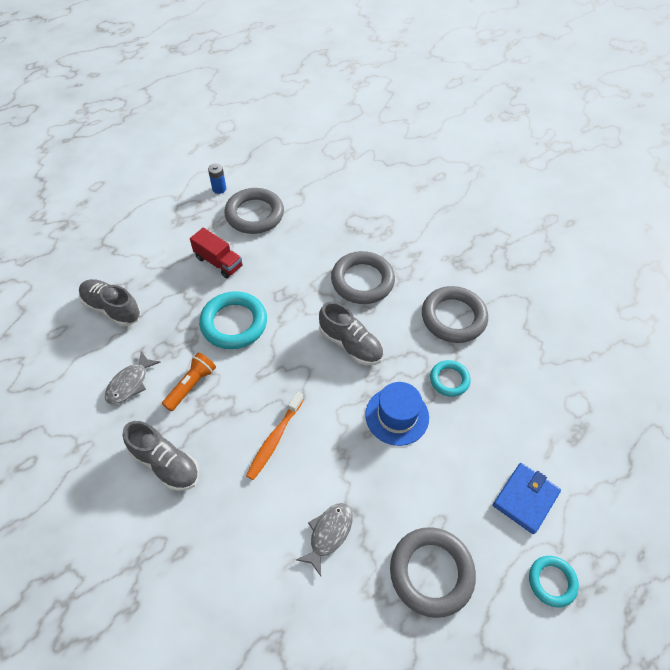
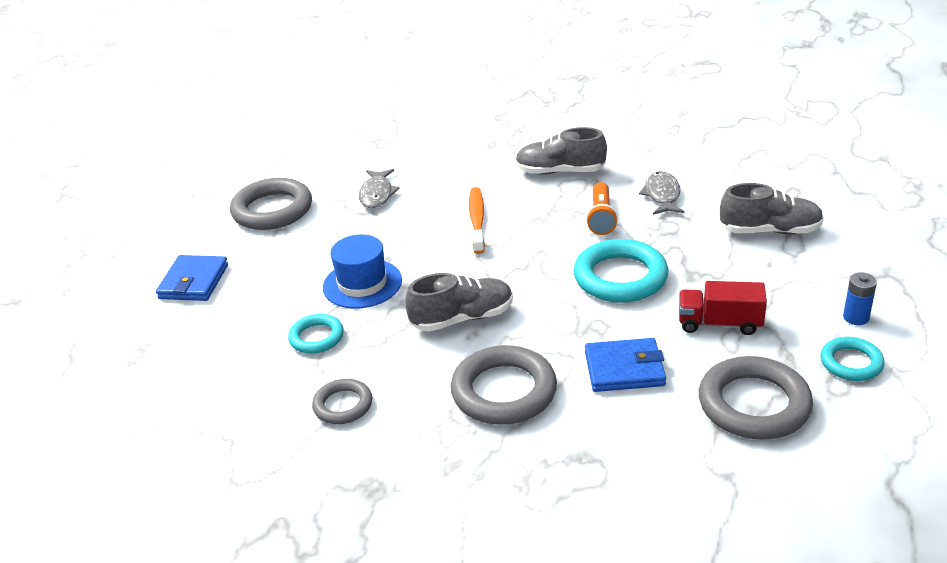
camera: 155 degrees right, 20 degrees down
blue battery [208,163,226,194] -> blue battery moved to [843,273,877,325]
grey shoe [319,302,383,365] -> grey shoe turned 150 degrees clockwise [405,273,513,332]
grey ring [422,286,488,343] -> grey ring [312,379,372,424], size x0.57
turquoise ring [529,556,579,607] -> turquoise ring moved to [821,337,885,381]
none -> blue wallet [585,338,666,392]

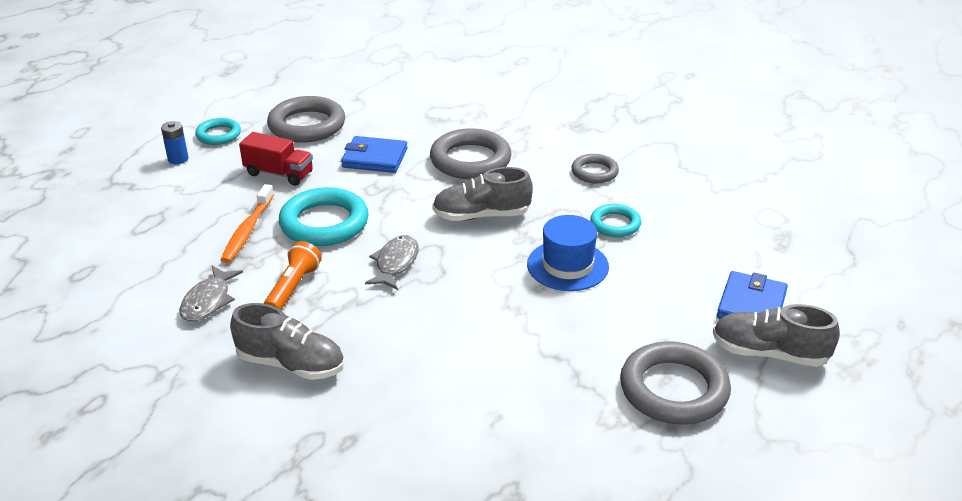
camera: 170 degrees left, 0 degrees up
grey fish [359,169,400,208] -> grey fish moved to [365,235,419,290]
orange toothbrush [469,187,485,254] -> orange toothbrush moved to [220,184,274,263]
grey shoe [720,183,824,234] -> grey shoe moved to [713,304,840,367]

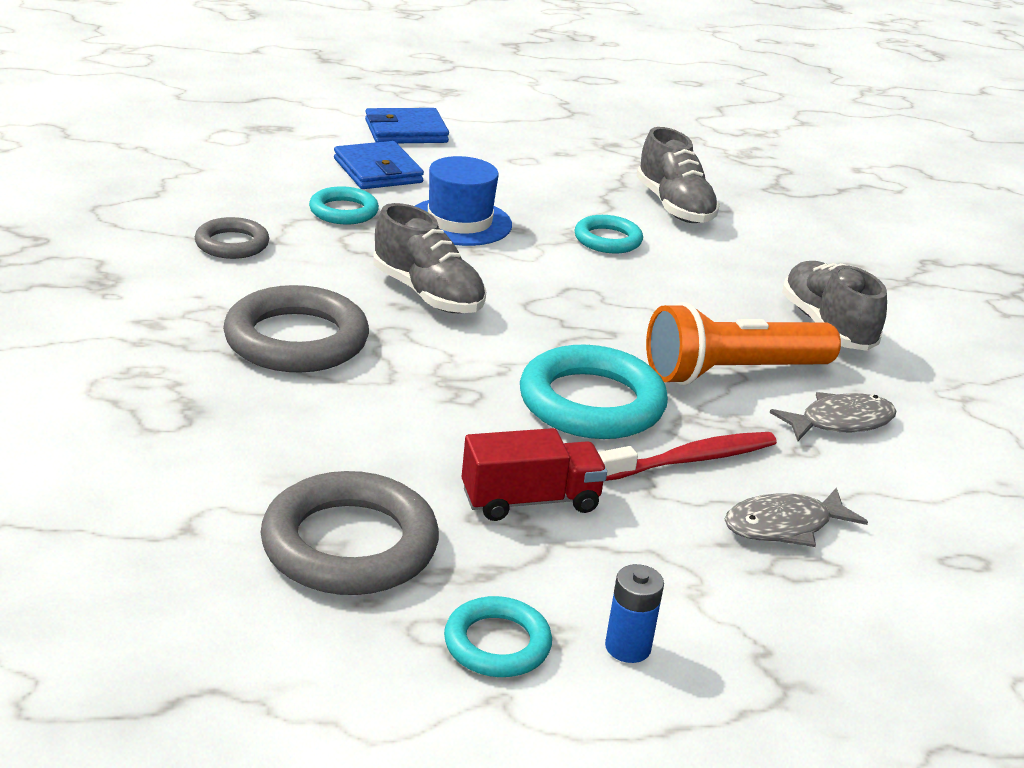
camera: 130 degrees left, 5 degrees down
orange toothbrush [220,184,274,263] -> red toothbrush [598,432,777,481]
red truck [239,132,313,186] -> red truck turned 90 degrees clockwise [462,428,607,521]
orange flashlight [264,241,322,310] -> orange flashlight [646,302,841,385], size x1.60
blue wallet [341,136,407,173] -> blue wallet moved to [334,141,424,189]
grey fish [365,235,419,290] -> grey fish moved to [725,487,868,547]
grey ring [620,341,731,425] -> none
grey shoe [713,304,840,367] -> grey shoe moved to [636,127,720,223]
none -> turquoise ring [574,215,643,254]

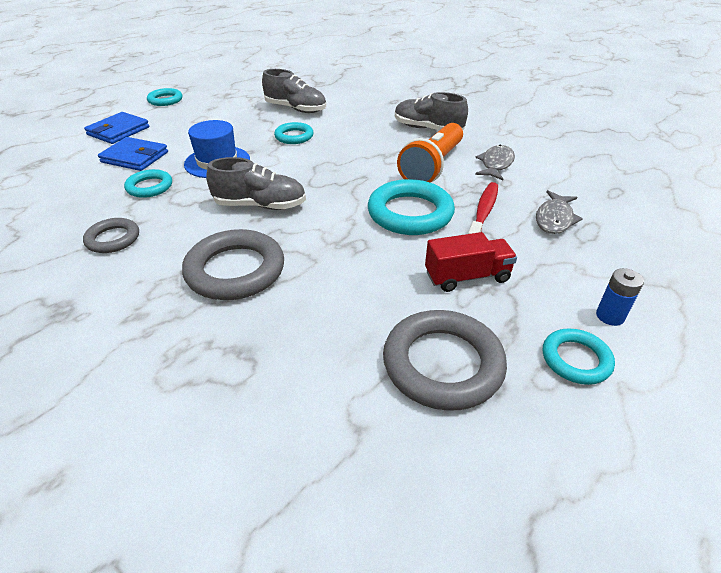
camera: 40 degrees left, 10 degrees up
red truck [462,428,607,521] -> red truck turned 45 degrees clockwise [425,232,517,292]
none -> turquoise ring [147,88,182,106]

